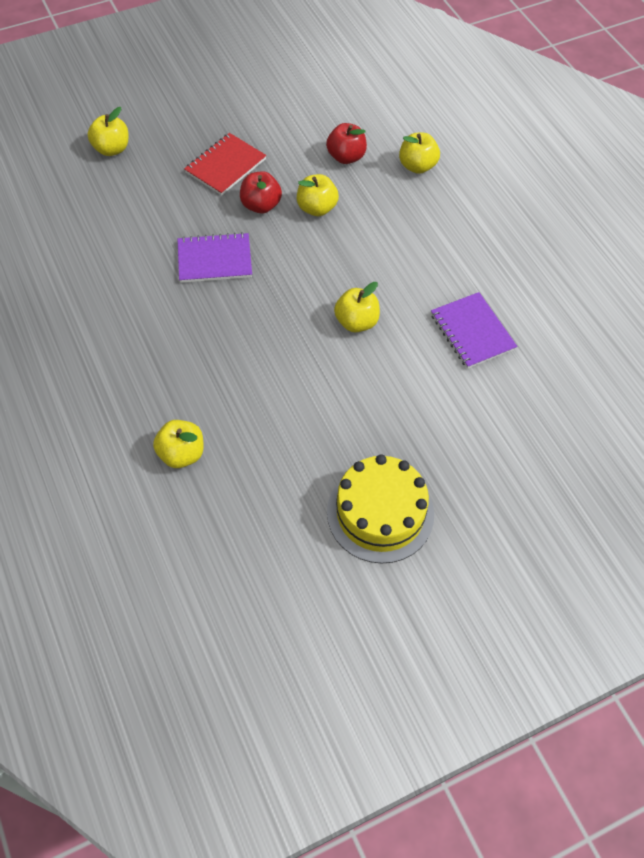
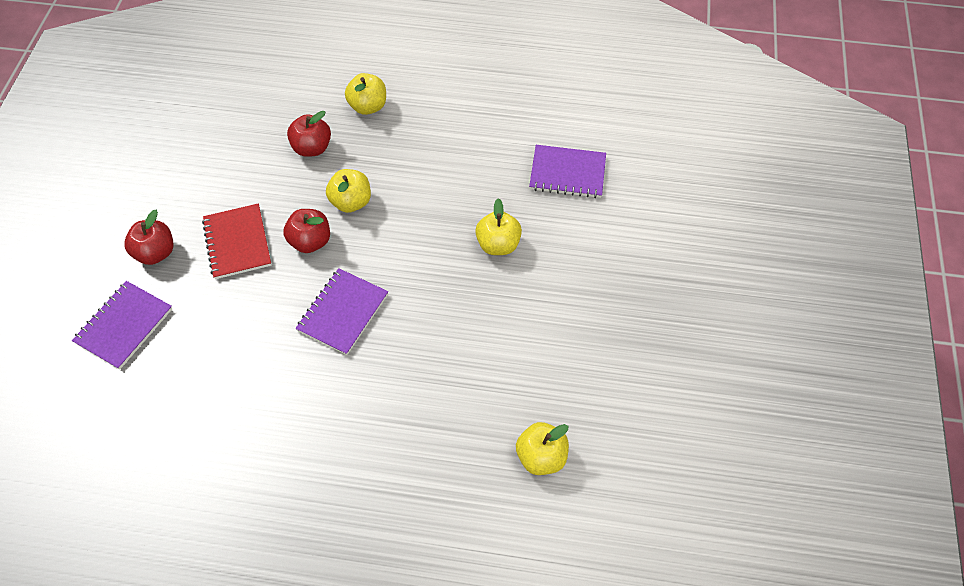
camera: 55 degrees left, 0 degrees up
yellow apple [88,107,129,156] -> purple notebook [72,281,172,370]
yellow cake [327,455,434,563] -> none
none -> red apple [124,210,174,265]

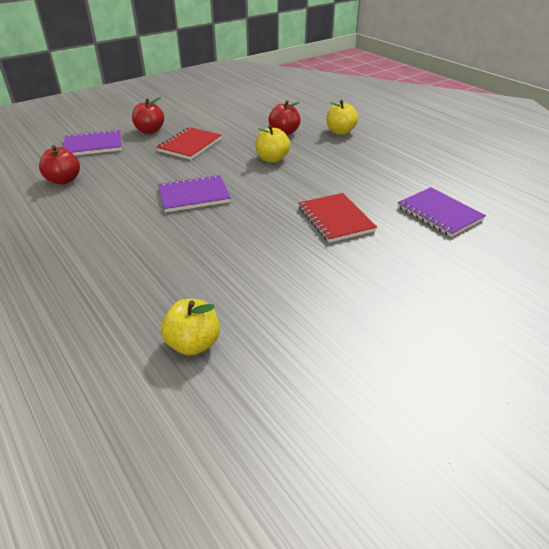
camera: 45 degrees right, 20 degrees down
red apple [283,209,330,253] -> red apple moved to [39,145,80,184]
yellow apple [475,198,522,255] -> red notebook [299,193,377,243]

